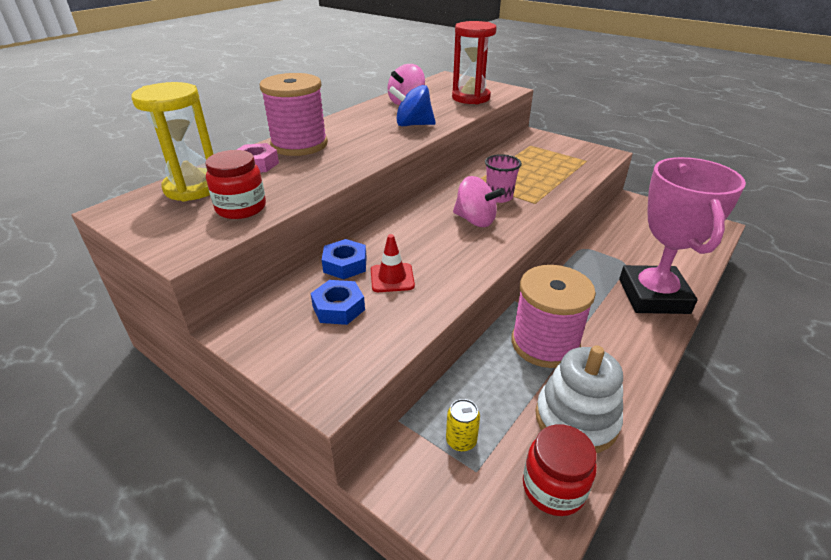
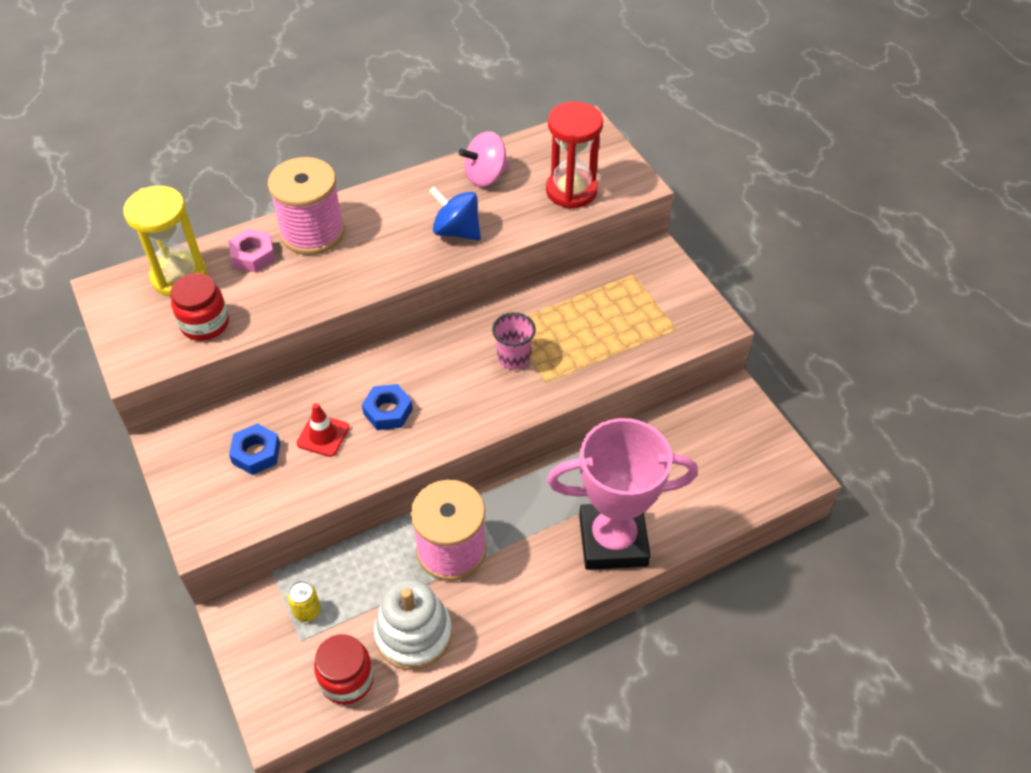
camera: 25 degrees right, 15 degrees up
blue nut [322,239,367,279] -> blue nut moved to [362,384,413,430]
pink spinning top [453,176,505,227] -> none
pink trophy [619,157,746,314] -> pink trophy turned 60 degrees clockwise [547,418,698,570]

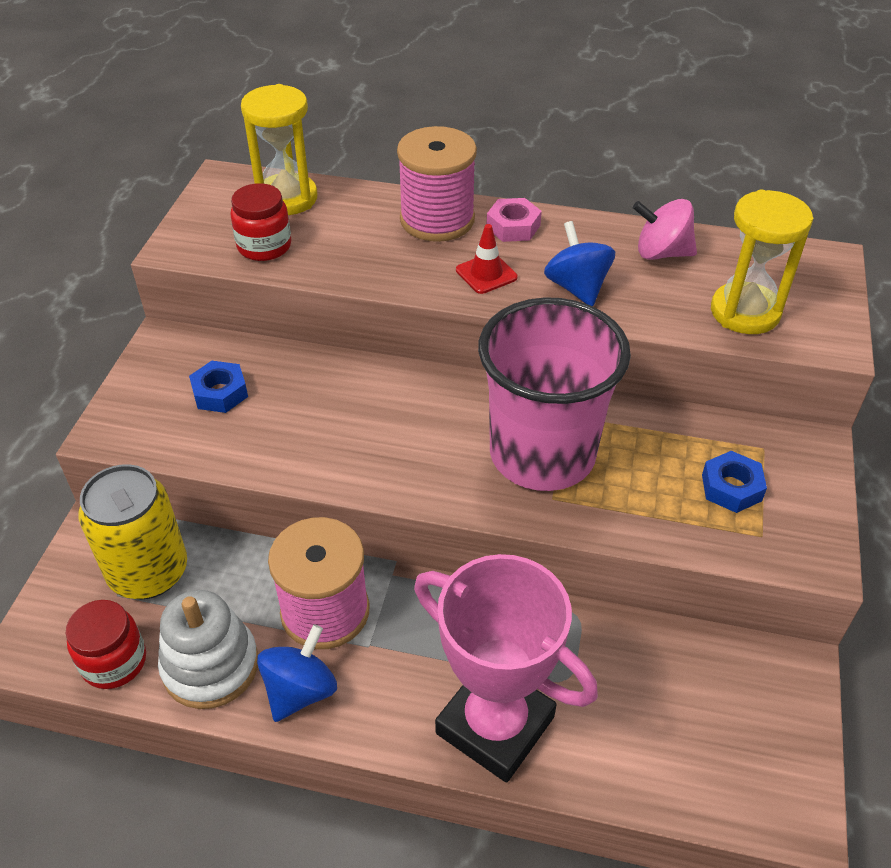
camera: 40 degrees right, 5 degrees down
pink nut [228,229,275,272] -> pink nut moved to [487,198,542,242]
yellow can [287,580,321,622] -> yellow can [78,464,187,599], size x2.46
red traffic cone [297,403,349,457] -> red traffic cone moved to [456,224,518,294]
blue nut [362,384,413,430] -> blue nut moved to [702,451,767,513]
pink cup [492,312,536,370] -> pink cup [478,297,631,491], size x2.47
red hourglass [546,102,603,209] -> yellow hourglass [711,190,813,334]
none -> blue spinning top [257,624,337,722]

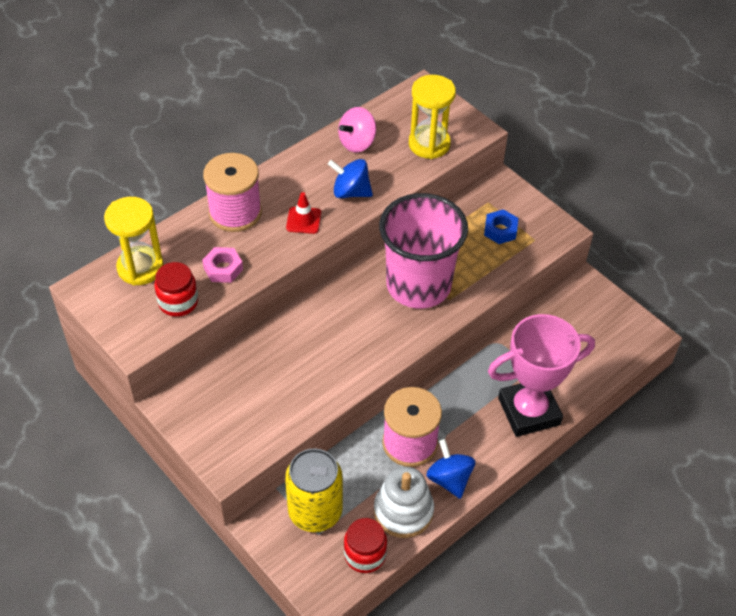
camera: 55 degrees left, 5 degrees up
blue nut [189,361,248,413] -> none
pink nut [487,198,542,242] -> pink nut moved to [202,247,243,283]

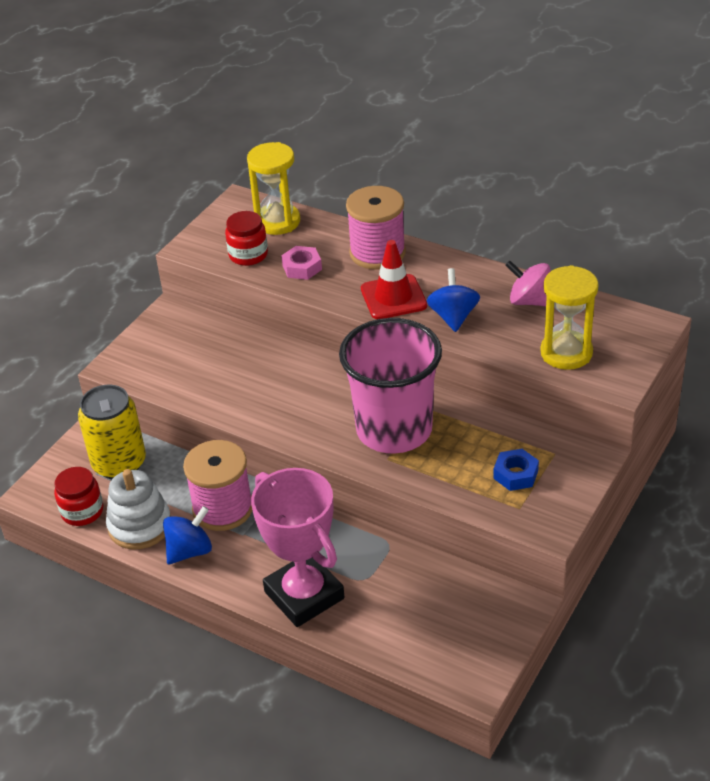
camera: 75 degrees right, 10 degrees down
red traffic cone [286,192,321,234] -> red traffic cone [361,240,427,319], size x1.60

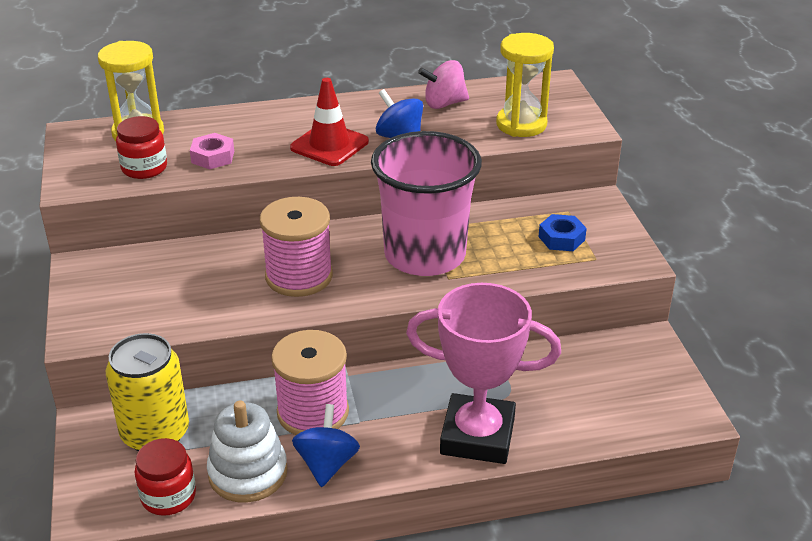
camera: 45 degrees left, 5 degrees down
pink spool [346,186,406,269] -> pink spool moved to [260,197,333,297]

